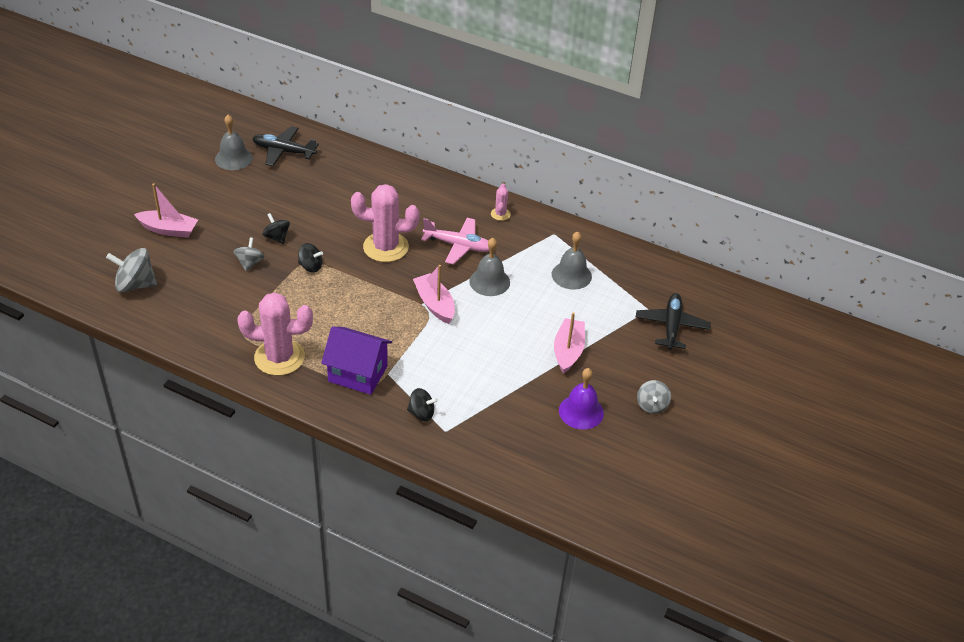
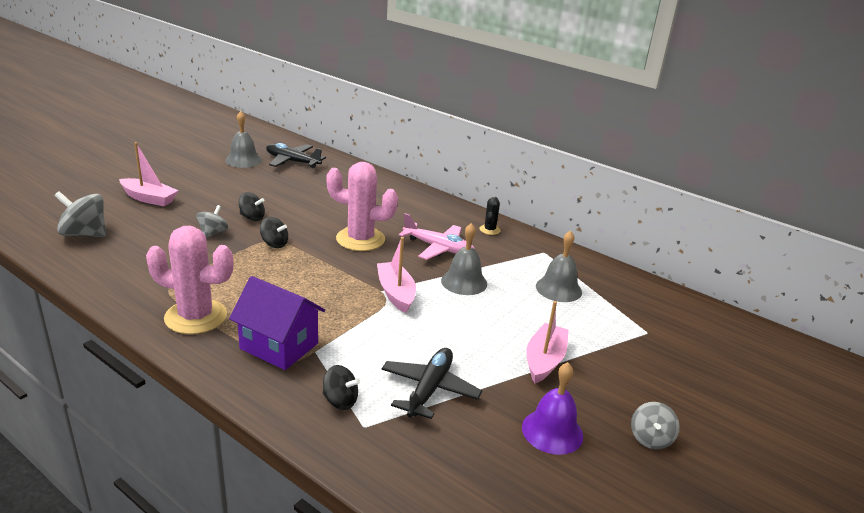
camera: 10 degrees right, 15 degrees down
black spinning top [262,213,290,244] -> black spinning top turned 135 degrees clockwise [239,192,265,221]
pink cactus [491,184,511,221] -> black cactus [479,197,500,235]
black plane [636,293,711,350] -> black plane moved to [382,348,482,419]

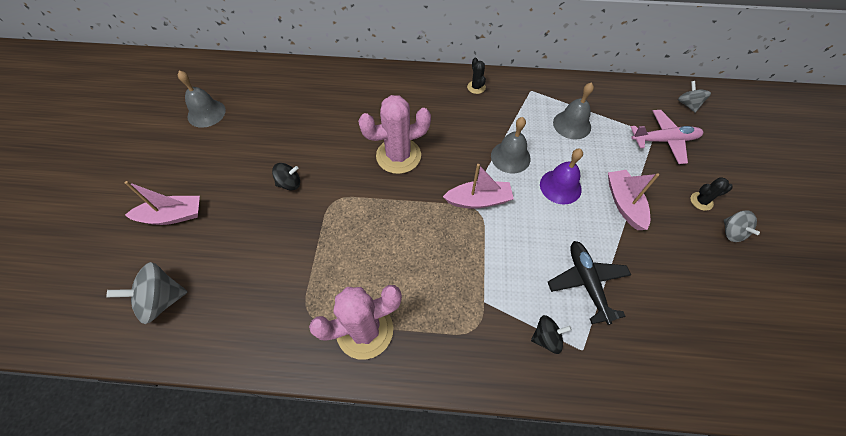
camera: 30 degrees left, 30 degrees up
grey spinning top [196,205,228,238] -> grey spinning top moved to [678,81,711,113]
purple house [229,276,325,370] -> none
black spinning top [260,217,288,248] -> none
black plane [266,143,326,168] -> none
pink boat [377,237,416,313] -> pink boat turned 135 degrees clockwise [443,164,514,209]
pink plane [399,213,474,260] -> pink plane moved to [631,110,703,164]
purple bell [522,362,583,455] -> purple bell moved to [540,149,583,205]
none -> black cactus [690,177,733,211]

